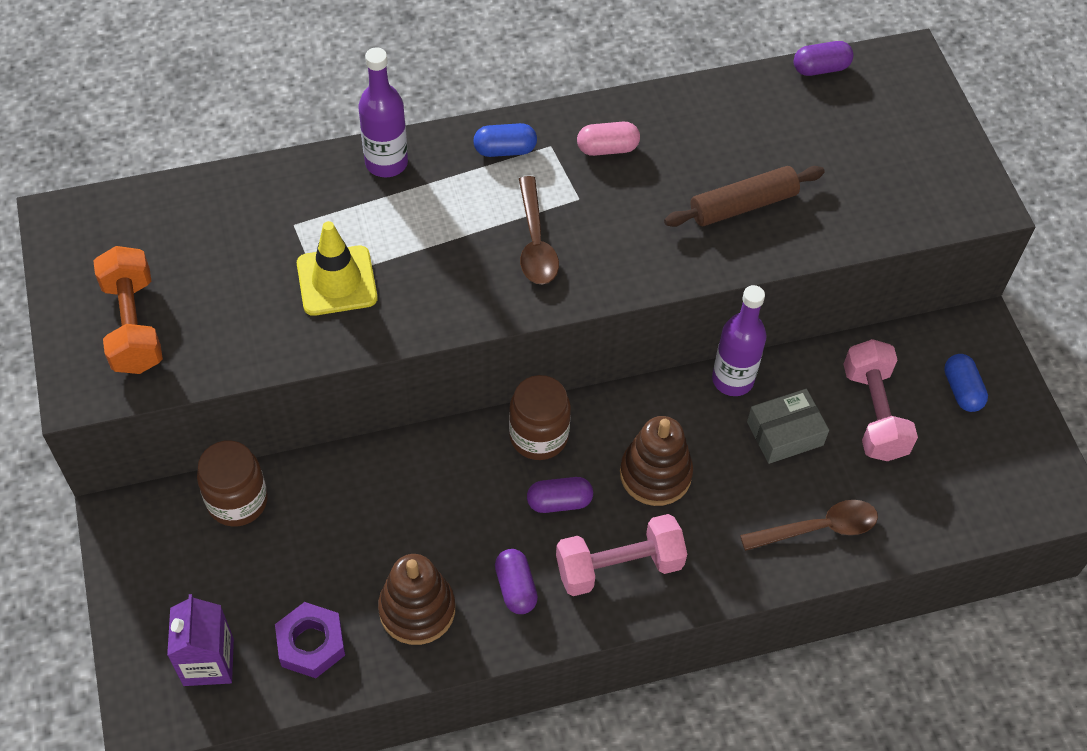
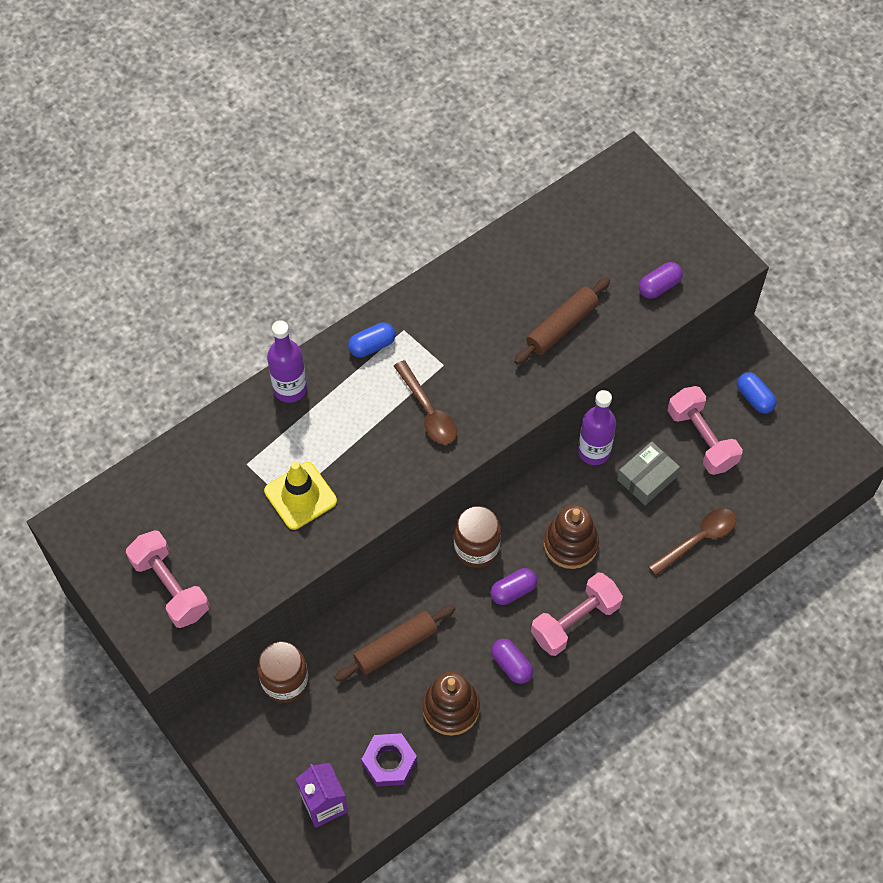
camera: 20 degrees left, 5 degrees up
orange dumbbell [93,246,163,374] -> pink dumbbell [126,530,209,628]
pink capsule [577,122,640,156] -> none
purple capsule [794,41,854,76] -> purple capsule moved to [639,262,683,299]
none -> brown rolling pin [335,605,455,681]

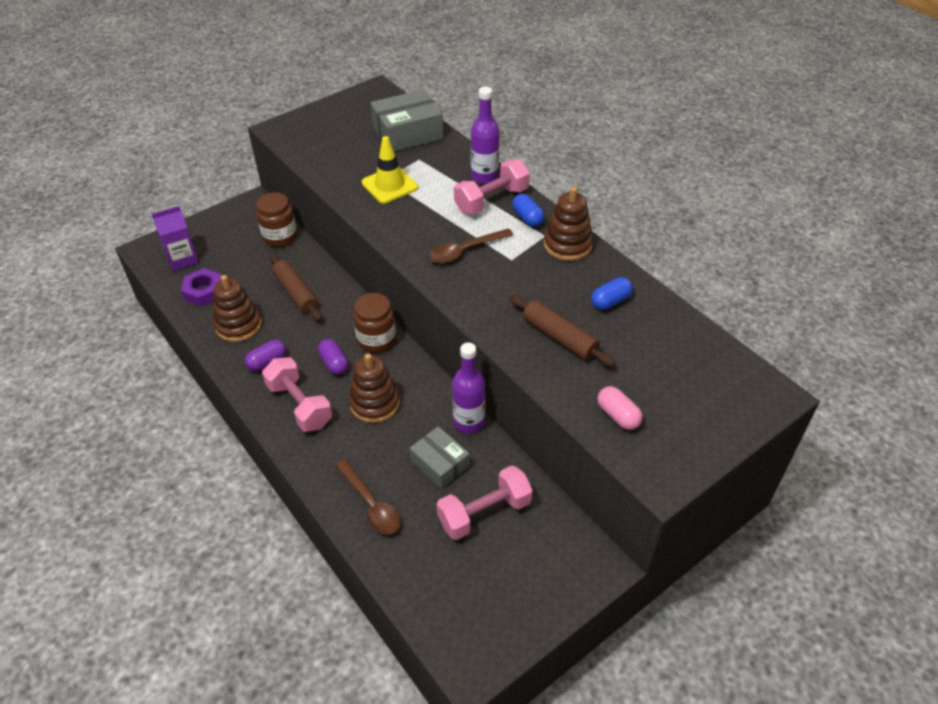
camera: 90 degrees right, 15 degrees down
pink dumbbell [126,530,209,628] -> pink dumbbell moved to [454,159,530,215]
purple capsule [639,262,683,299] -> pink capsule [597,386,643,430]
blue capsule [737,372,777,413] -> blue capsule moved to [591,277,633,310]
none -> grey box [371,89,443,152]
none -> brown stacking toy [544,186,593,261]

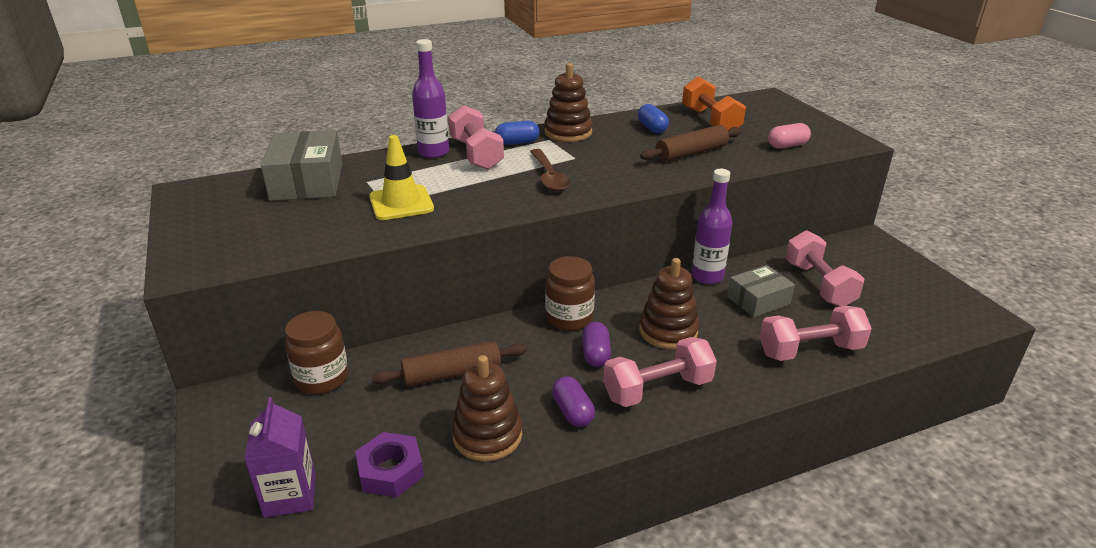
camera: 75 degrees left, 15 degrees down
purple capsule [318,339,349,375] -> purple capsule turned 75 degrees counterclockwise [582,322,611,367]
brown spoon [335,459,401,535] -> pink dumbbell [760,306,872,361]
none -> orange dumbbell [682,76,746,130]

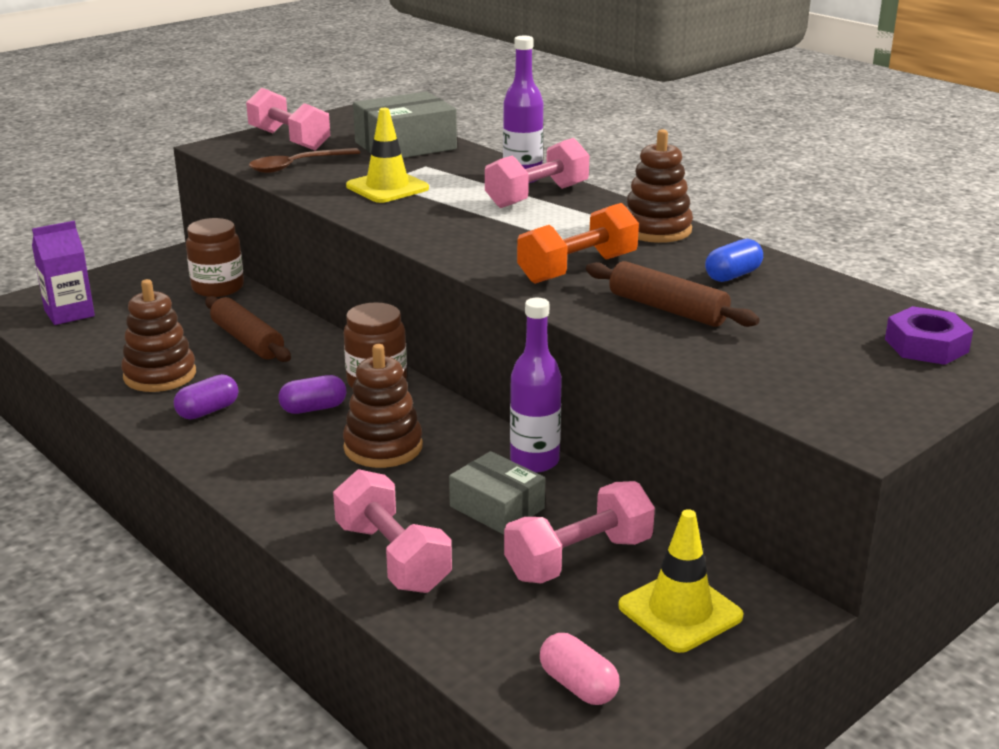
camera: 70 degrees right, 5 degrees down
purple nut [355,432,424,497] -> purple nut moved to [885,306,973,365]
blue capsule [495,121,539,145] -> none
brown spoon [530,149,571,191] -> brown spoon moved to [249,148,360,173]
pink dumbbell [603,337,717,407] -> pink dumbbell moved to [246,88,330,151]
orange dumbbell [682,76,746,130] -> orange dumbbell moved to [517,203,639,284]
pink capsule [768,123,811,149] -> pink capsule moved to [540,633,620,705]
none -> yellow traffic cone [618,509,743,653]

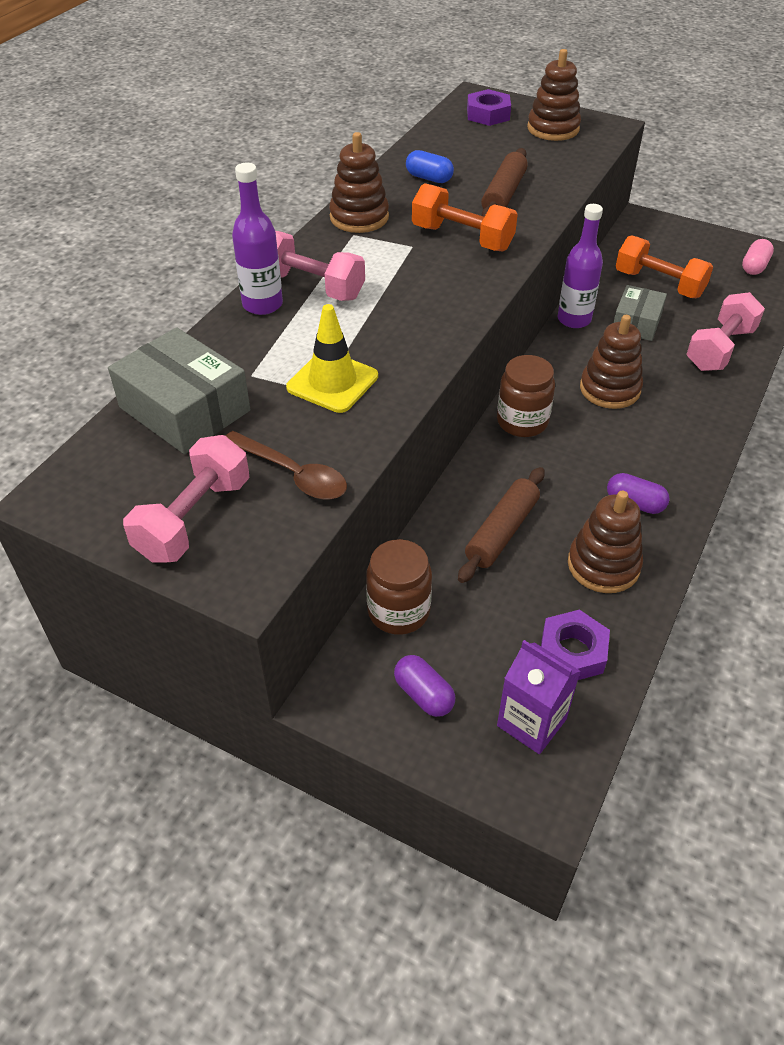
camera: 110 degrees left, 20 degrees up
purple capsule [278,375,346,414] -> purple capsule moved to [394,655,455,717]
pink dumbbell [504,481,655,584] -> orange dumbbell [615,235,713,298]
yellow traffic cone [618,509,743,653] -> none
none -> brown stacking toy [527,49,581,141]
none -> purple nut [541,609,610,680]

